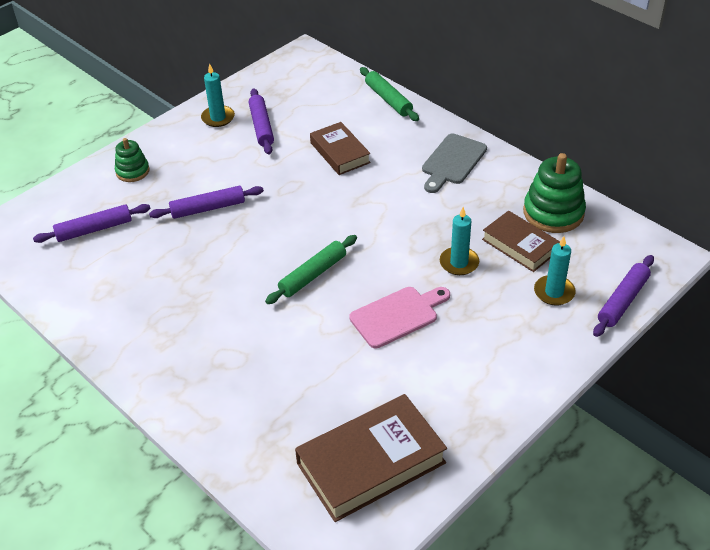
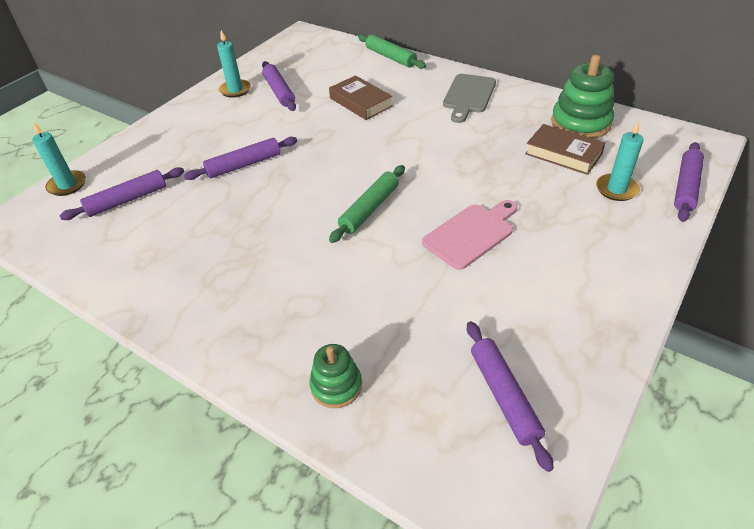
camera: 10 degrees left, 0 degrees up
green stacking toy [115,138,150,182] -> green stacking toy moved to [309,344,362,408]
brown book [295,394,447,522] -> purple rolling pin [467,321,554,472]
turquoise candle [440,207,479,275] -> turquoise candle moved to [32,121,86,196]

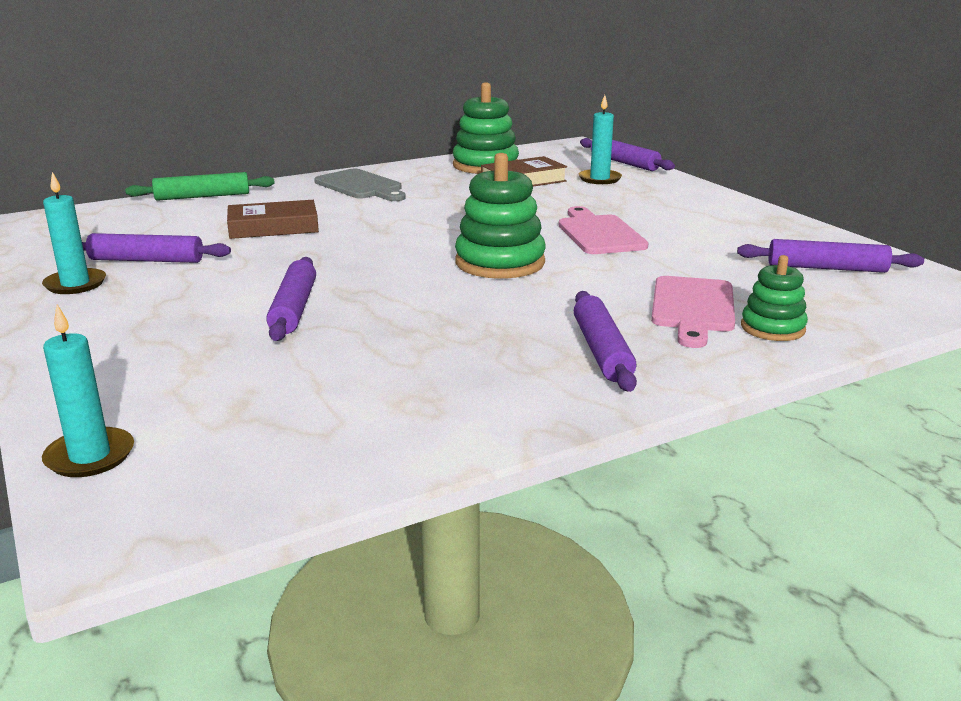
camera: 65 degrees left, 20 degrees down
purple rolling pin [60,167,184,220] -> purple rolling pin moved to [574,291,637,392]
green rolling pin [329,165,405,243] -> green stacking toy [455,153,546,279]
none -> pink cutting board [651,276,735,348]

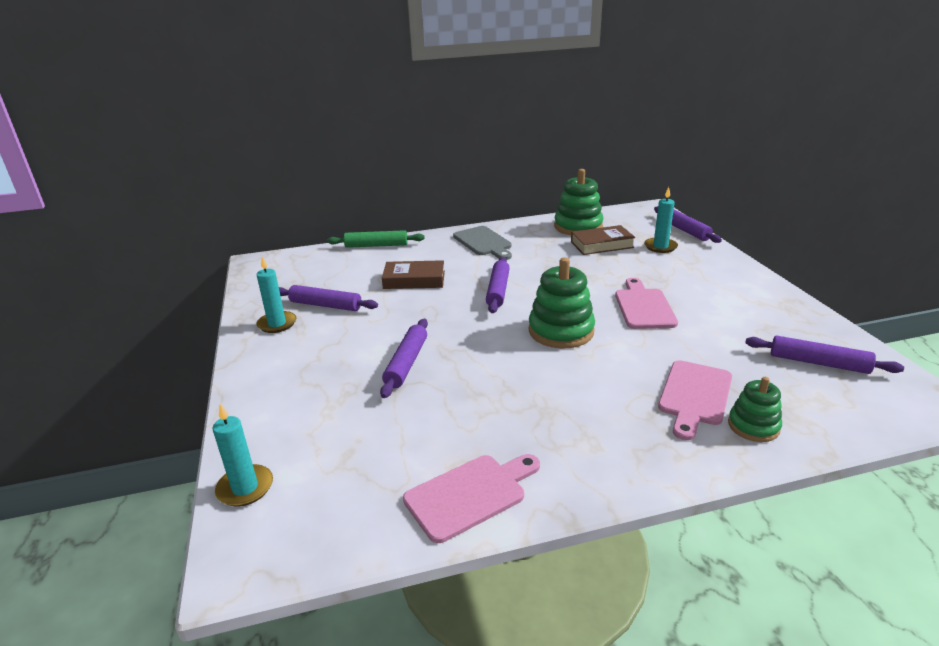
camera: 15 degrees right, 5 degrees up
purple rolling pin [574,291,637,392] -> purple rolling pin moved to [486,257,510,313]
none -> pink cutting board [403,454,540,543]

